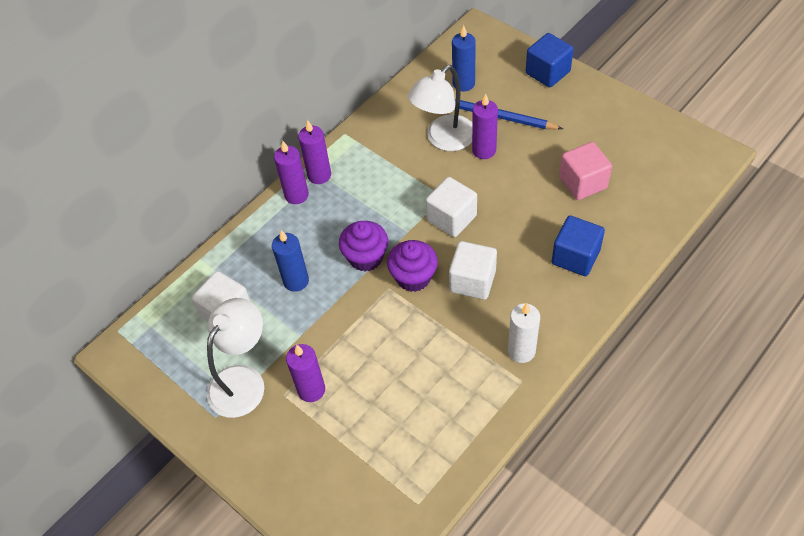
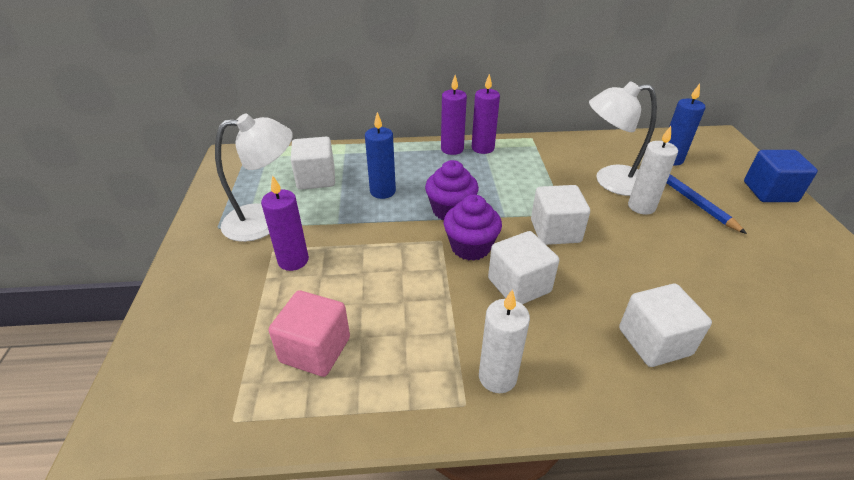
camera: 40 degrees right, 15 degrees down
purple candle [472,94,498,159] -> white candle [628,126,678,215]
blue cube [552,216,605,276] -> white cube [619,284,712,367]
pink cube [559,142,612,200] -> pink cube moved to [269,290,350,377]

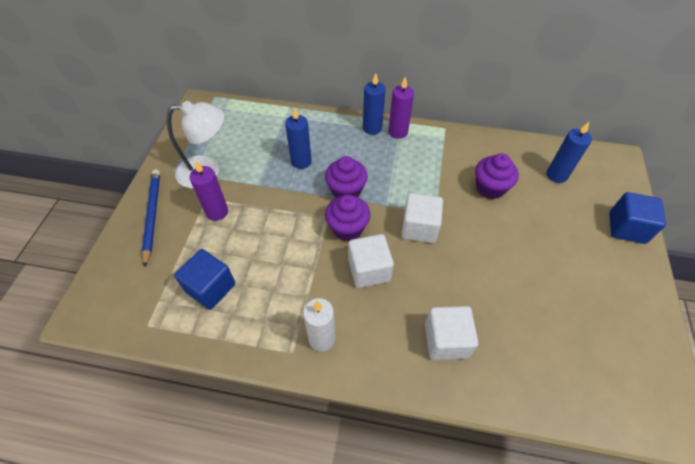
camera: 15 degrees right, 15 degrees up
pink cube [269,290,350,377] -> blue cube [174,249,235,310]
white cube [291,137,335,190] -> none
purple candle [441,75,467,155] -> blue candle [363,73,385,135]
white lamp [589,81,657,196] -> purple cupcake [475,154,519,199]
white candle [628,126,678,215] -> none
blue pencil [639,156,747,234] -> blue pencil moved to [142,169,160,267]

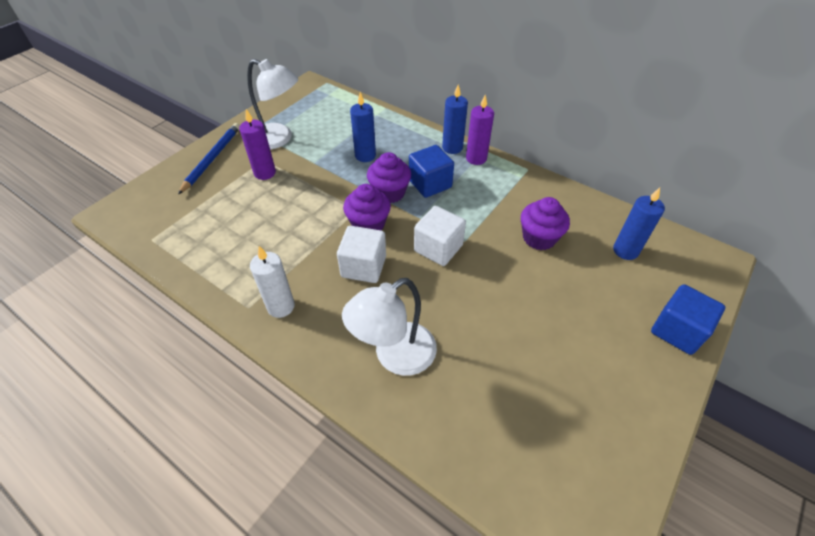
camera: 25 degrees right, 5 degrees down
blue cube [174,249,235,310] -> blue cube moved to [409,145,454,198]
white cube [425,306,478,360] -> white lamp [342,278,437,376]

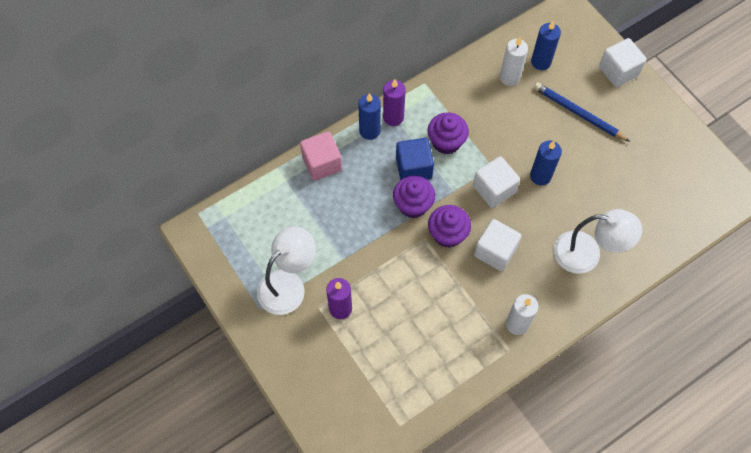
camera: 70 degrees left, 15 degrees up
blue pencil [178,123,240,194] -> blue pencil moved to [534,82,630,142]
white lamp [342,278,437,376] -> white lamp turned 60 degrees counterclockwise [554,209,642,274]
blue candle [350,92,376,162] -> blue candle moved to [530,140,562,185]
purple cupcake [521,197,570,250] -> purple cupcake moved to [428,112,469,154]
blue cube [651,284,725,355] -> white cube [599,38,647,87]
none -> pink cube [300,131,342,181]
none -> white candle [500,37,528,86]

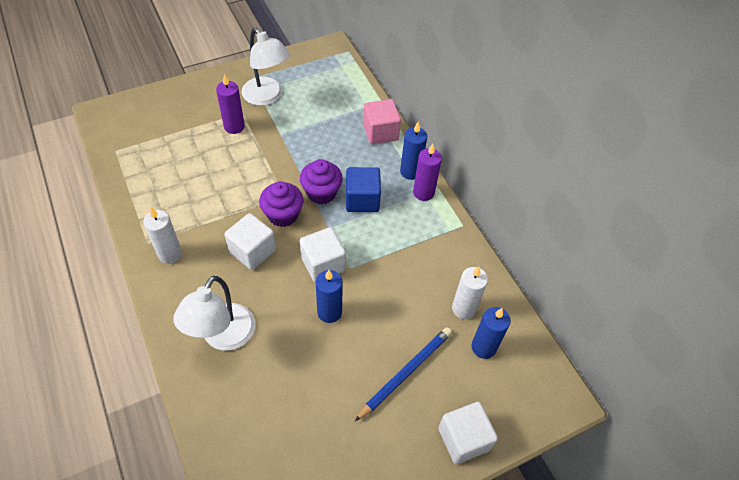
camera: 95 degrees right, 10 degrees down
purple cupcake [428,112,469,154] -> none

